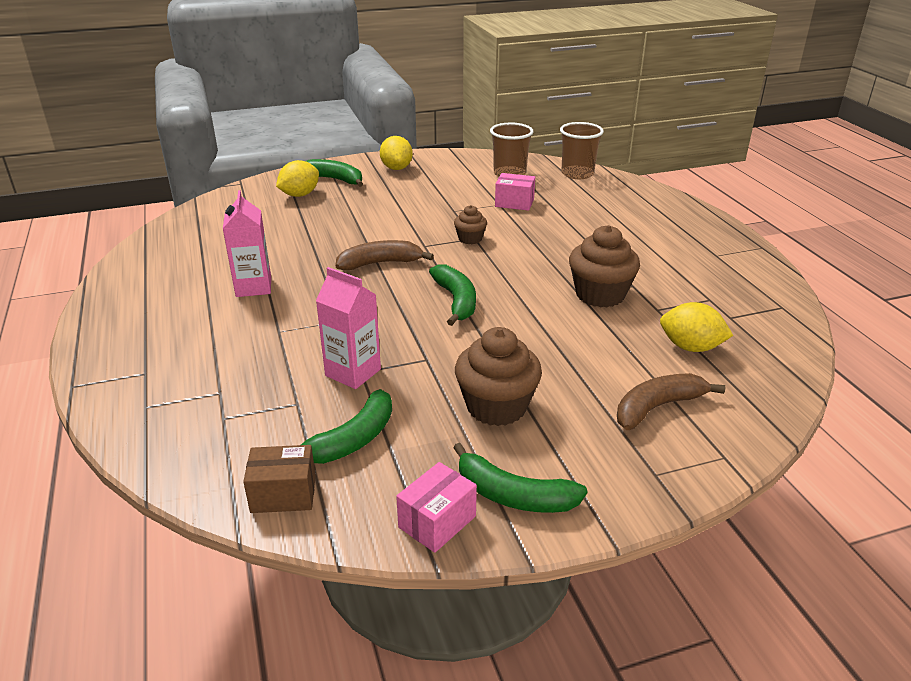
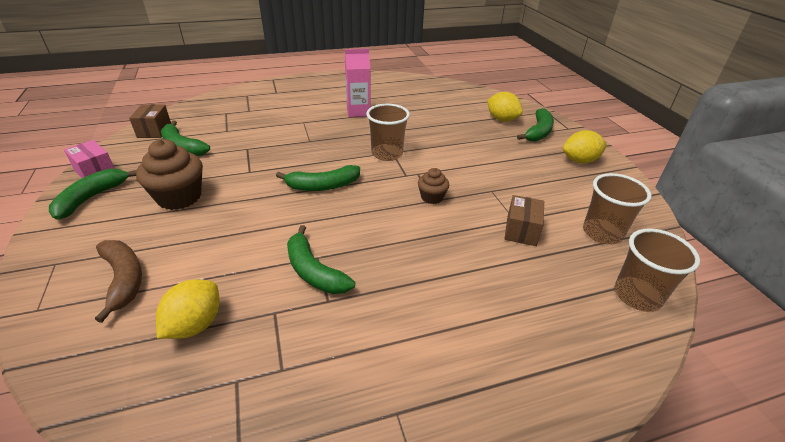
camera: 90 degrees right, 5 degrees up
pink carton [316,267,381,389] -> none
brown banana [336,240,434,270] -> brown cup [366,104,410,161]
pink box [495,173,535,211] -> brown box [504,195,544,246]
brown cupcake [569,225,640,308] -> green banana [287,225,355,294]

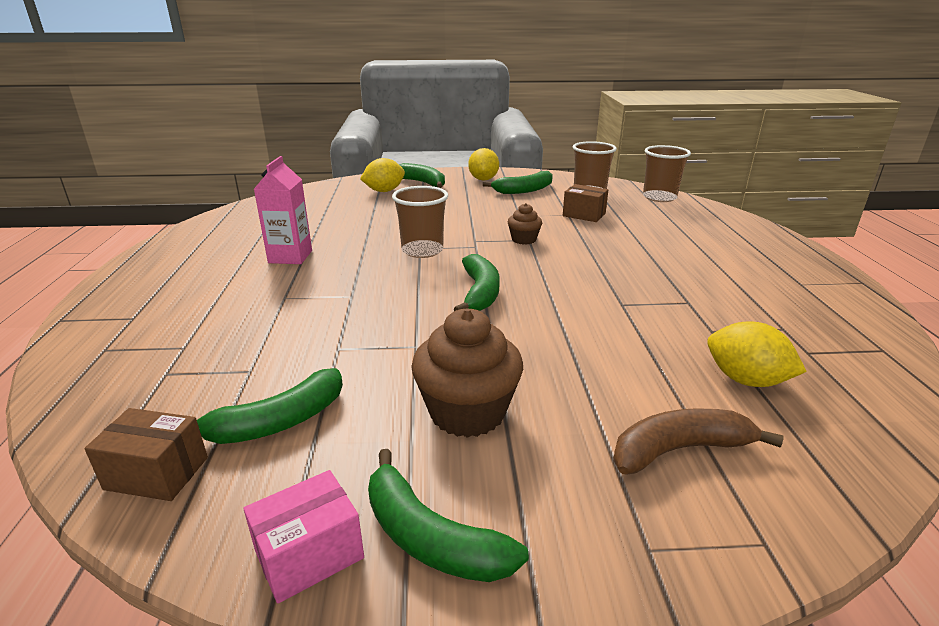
camera: 75 degrees left, 10 degrees down
green banana [287,225,355,294] -> green banana moved to [483,171,553,194]

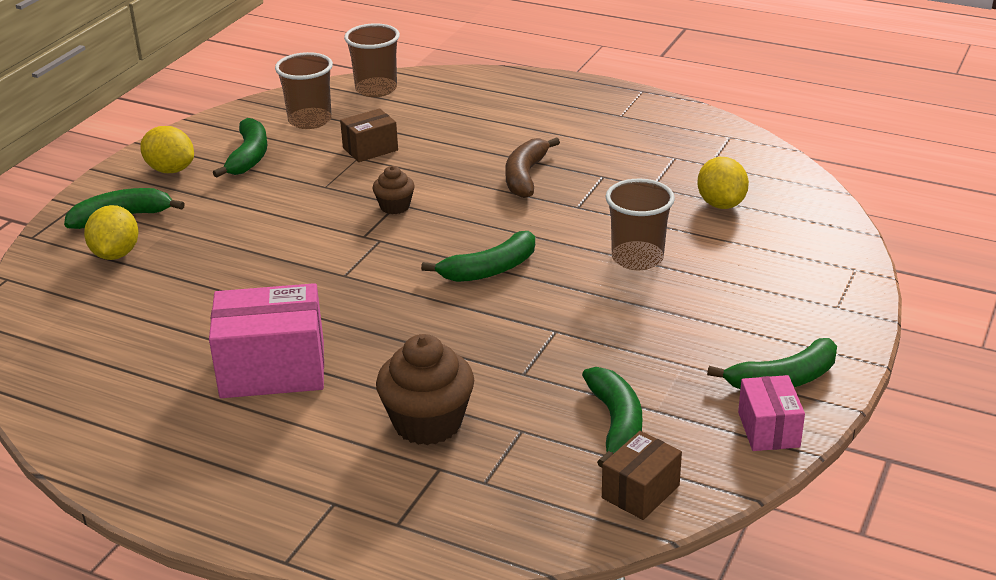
camera: 60 degrees left, 5 degrees up
pink carton [254,156,312,264] -> pink box [209,283,324,398]
brown cup [392,186,448,258] -> brown cup moved to [606,179,675,270]
brown cupcake [411,309,523,438] -> brown cupcake moved to [376,334,474,445]
green banana [454,254,500,311] -> green banana turned 120 degrees clockwise [421,231,535,282]
brown banana [613,408,783,475] -> brown banana moved to [505,137,560,198]
yellow lemon [707,322,807,387] -> yellow lemon turned 75 degrees counterclockwise [697,157,749,209]

